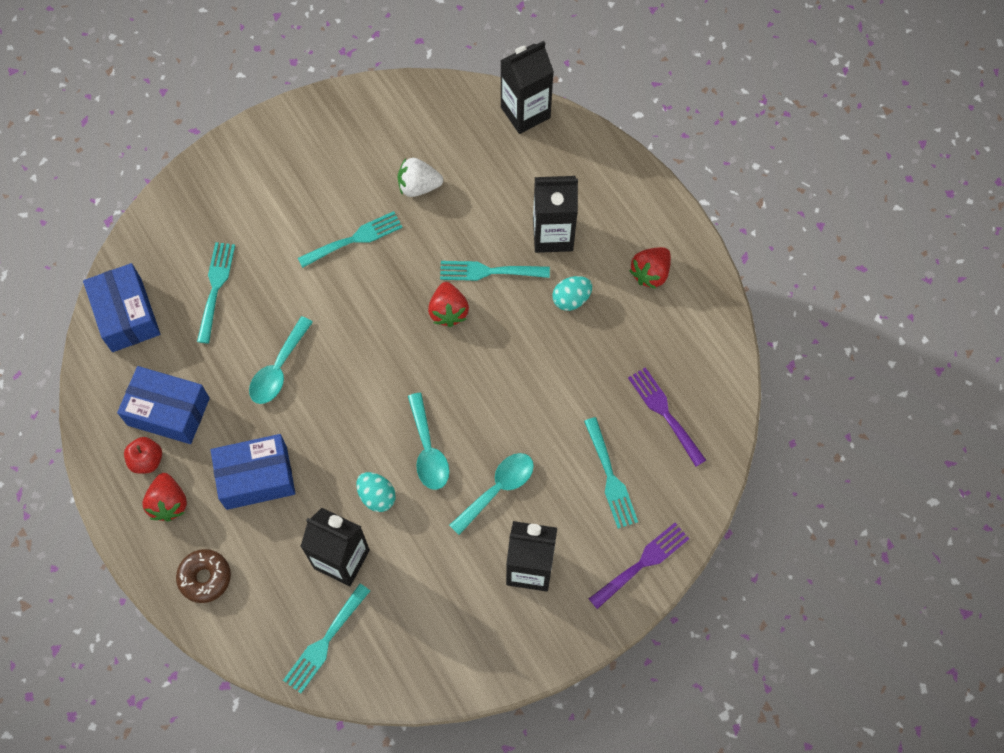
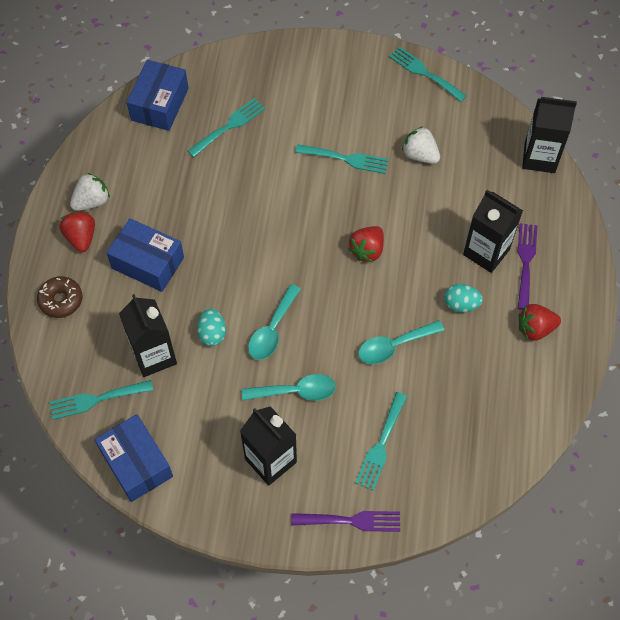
camera: 40 degrees right, 5 degrees down
blue box [117,366,210,444] -> blue box moved to [95,414,173,502]
red apple [124,437,162,474] -> white strawberry [70,173,110,211]
red strawberry [142,473,187,522] -> red strawberry turned 135 degrees clockwise [59,211,95,252]
turquoise spoon [249,316,313,404] -> turquoise spoon moved to [358,320,445,364]
turquoise fork [440,261,550,281] -> turquoise fork moved to [389,47,467,102]
purple fork [628,367,706,467] -> purple fork moved to [517,223,538,310]

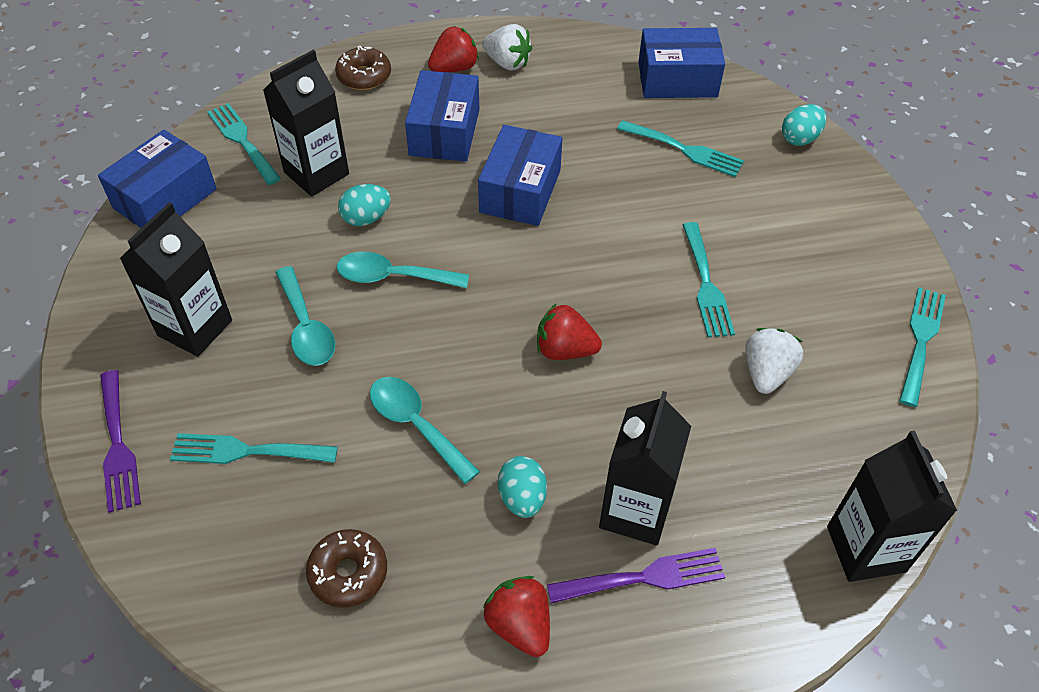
camera: 70 degrees right, 10 degrees down
none -> brown donut [306,529,387,608]
none -> blue box [478,125,562,226]
none -> turquoise egg [782,104,826,146]

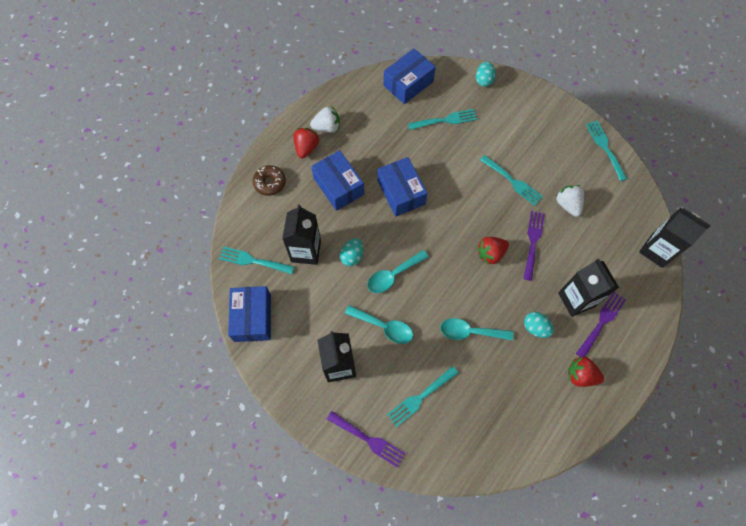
camera: 40 degrees left, 15 degrees up
brown donut [306,529,387,608] -> none
none -> purple fork [523,211,545,281]

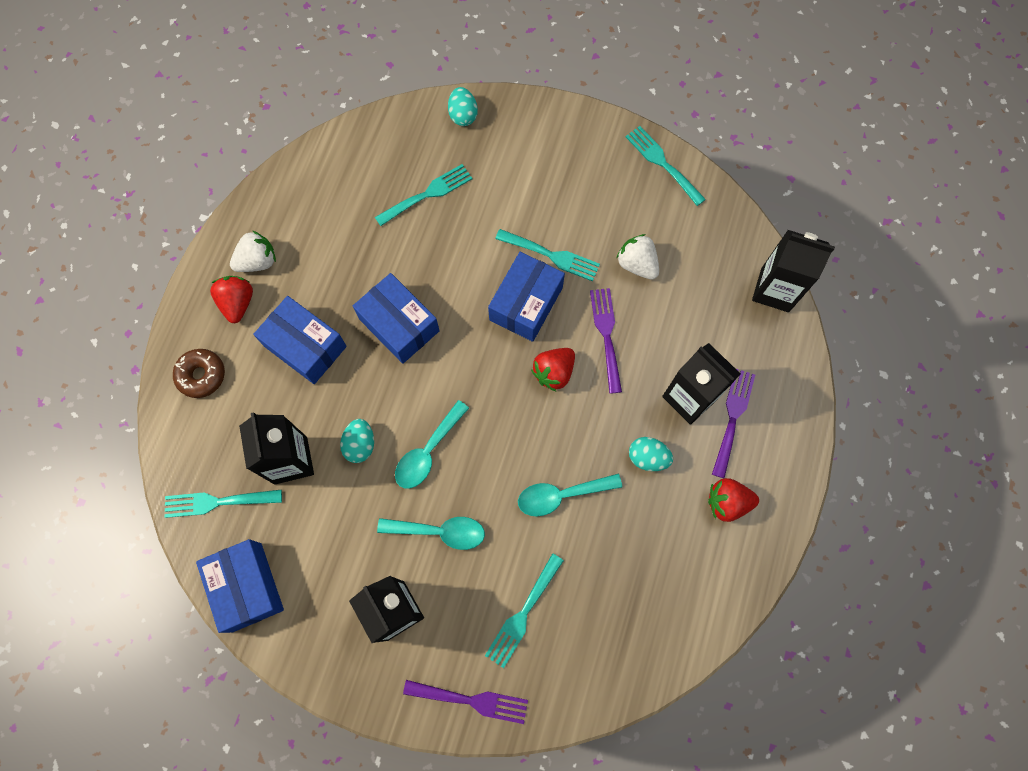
camera: 20 degrees left, 5 degrees up
blue box [383,48,436,104] -> blue box moved to [488,252,565,342]

